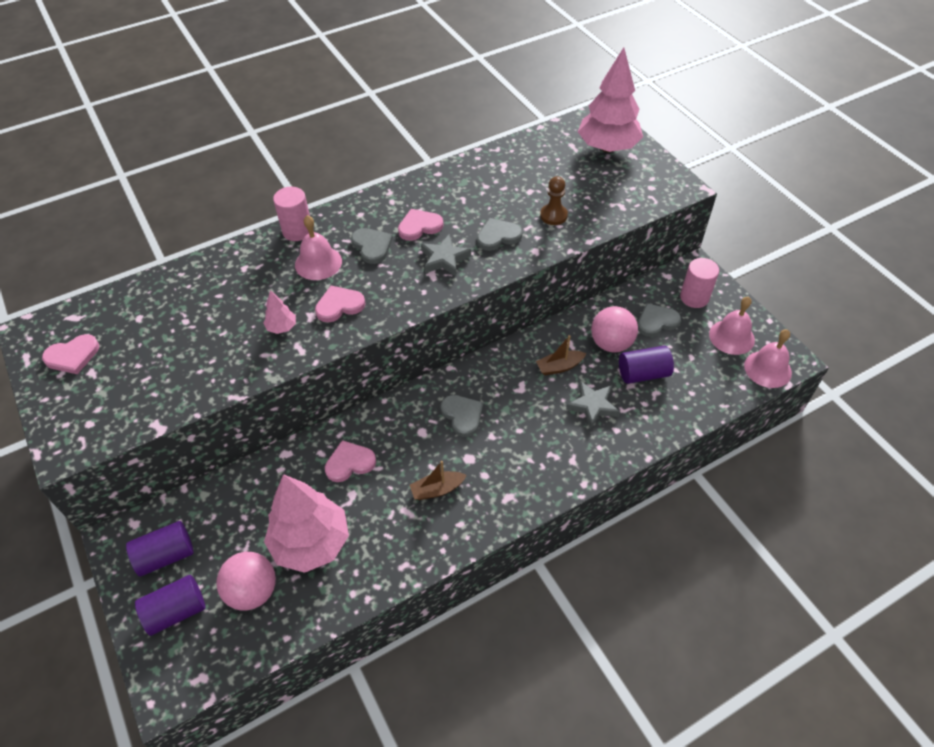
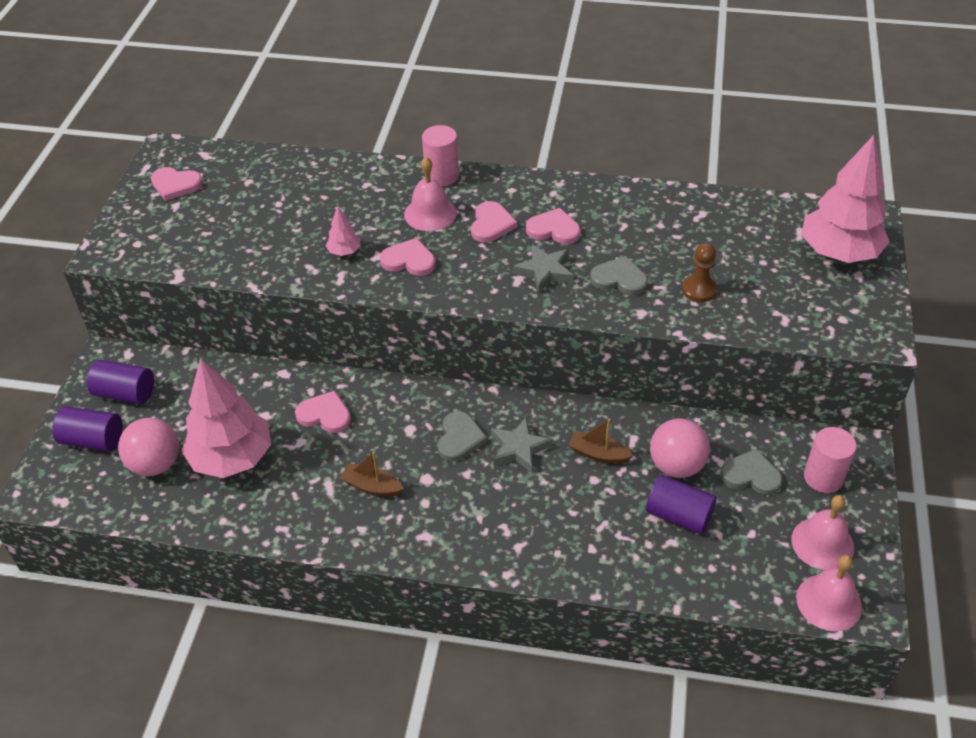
camera: 40 degrees right, 5 degrees down
grey heart [351,228,393,264] -> pink heart [471,201,518,242]
grey star [566,381,620,429] -> grey star moved to [491,418,552,473]

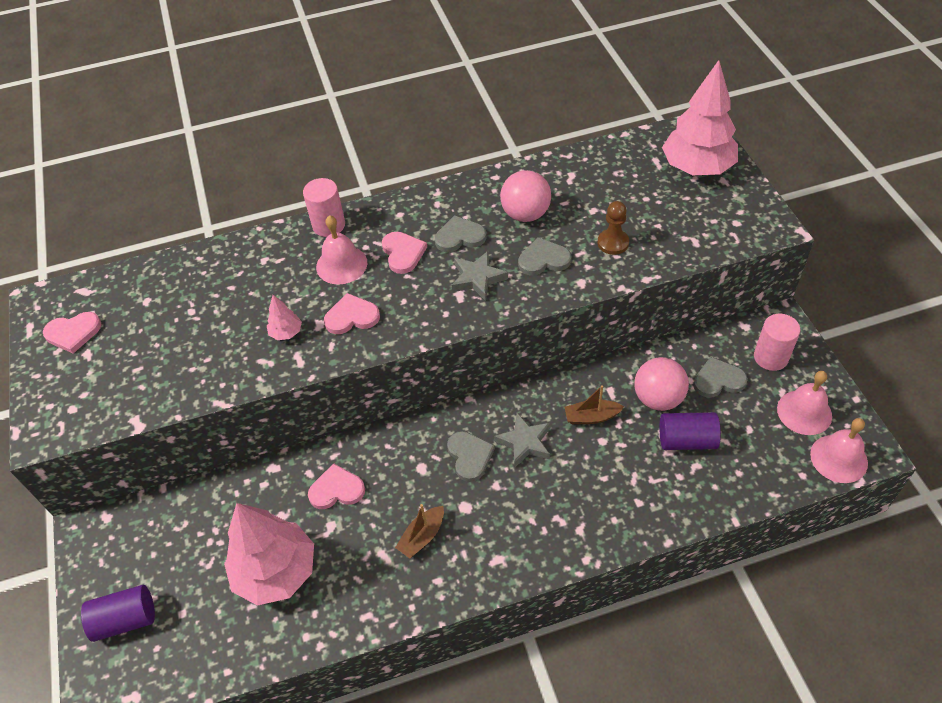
camera: 25 degrees left, 5 degrees up
purple cylinder [87,360,154,404] -> none
pink ball [118,418,179,476] -> pink ball moved to [500,170,551,222]
brown boat [340,452,404,496] -> brown boat turned 45 degrees counterclockwise [395,504,444,559]
pink heart [526,208,581,244] -> grey heart [435,215,487,252]

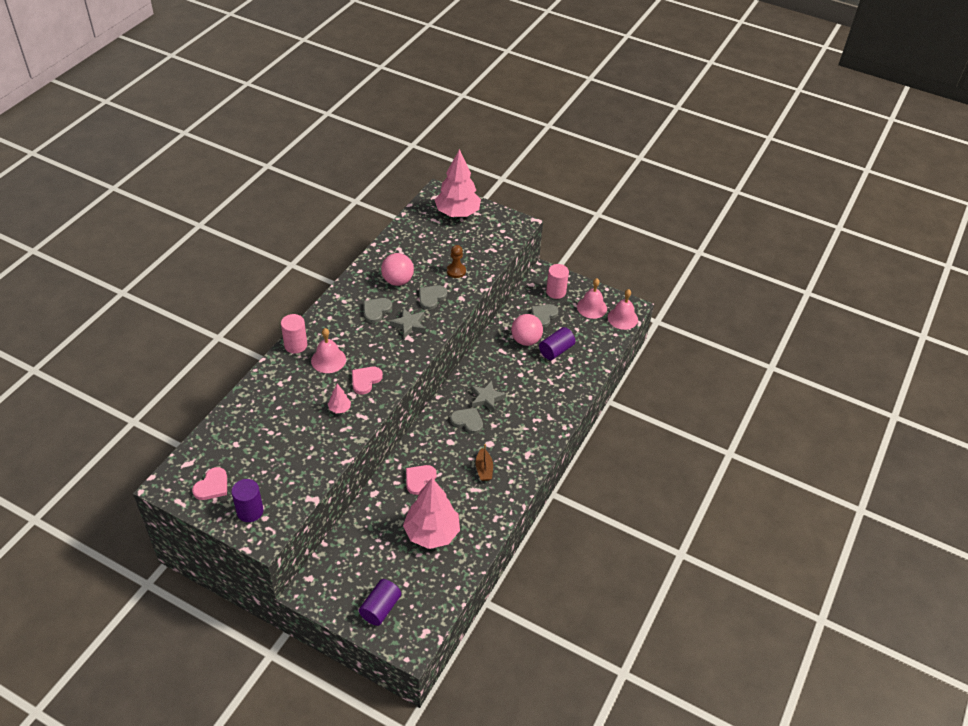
camera: 50 degrees left, 5 degrees down
pink heart [382,232,427,274] -> none
brown boat [565,385,624,424] -> none
none -> purple cylinder [231,479,263,522]

